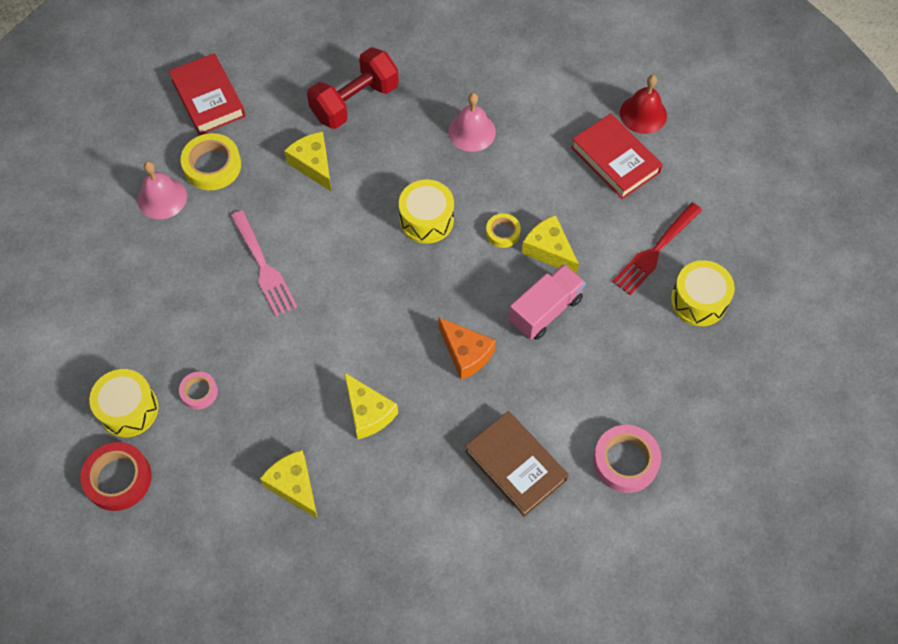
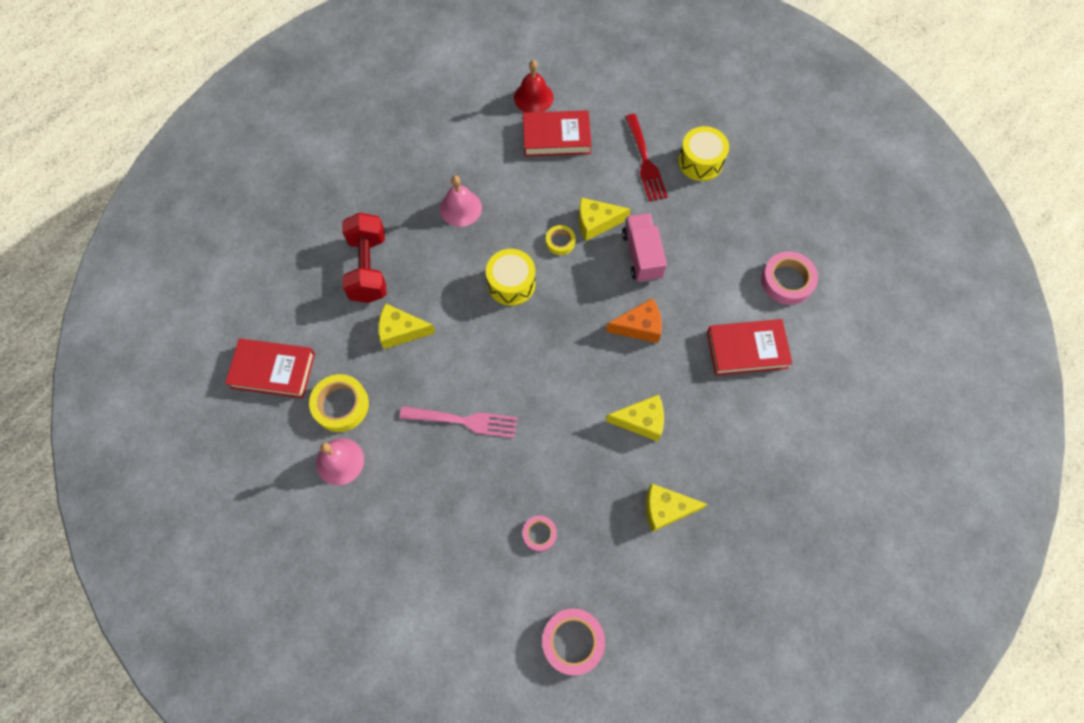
camera: 55 degrees left, 5 degrees up
red tape [80,442,152,511] -> pink tape [542,608,605,676]
yellow drum [89,369,158,437] -> none
brown book [465,411,569,517] -> red book [707,319,793,376]

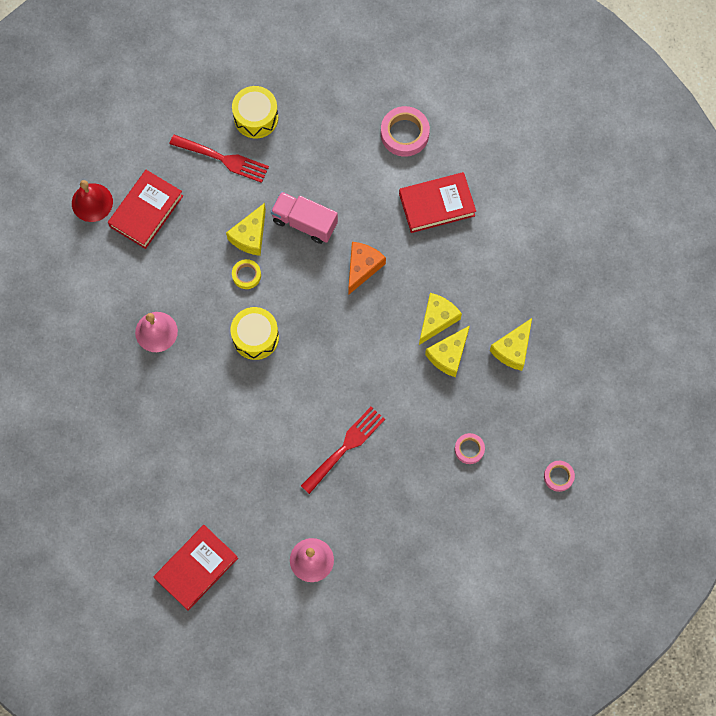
camera: 55 degrees left, 5 degrees up
yellow tape [309,374,369,432] -> none
red dumbbell [342,212,386,303] -> none
yellow cheese [378,303,435,349] -> yellow cheese moved to [425,325,470,377]
pink fork [400,406,518,438] -> red fork [301,407,385,494]
pink tape [542,608,605,676] -> pink tape [544,461,575,492], size x0.58
red book [707,319,793,376] -> red book turned 45 degrees clockwise [399,172,476,233]

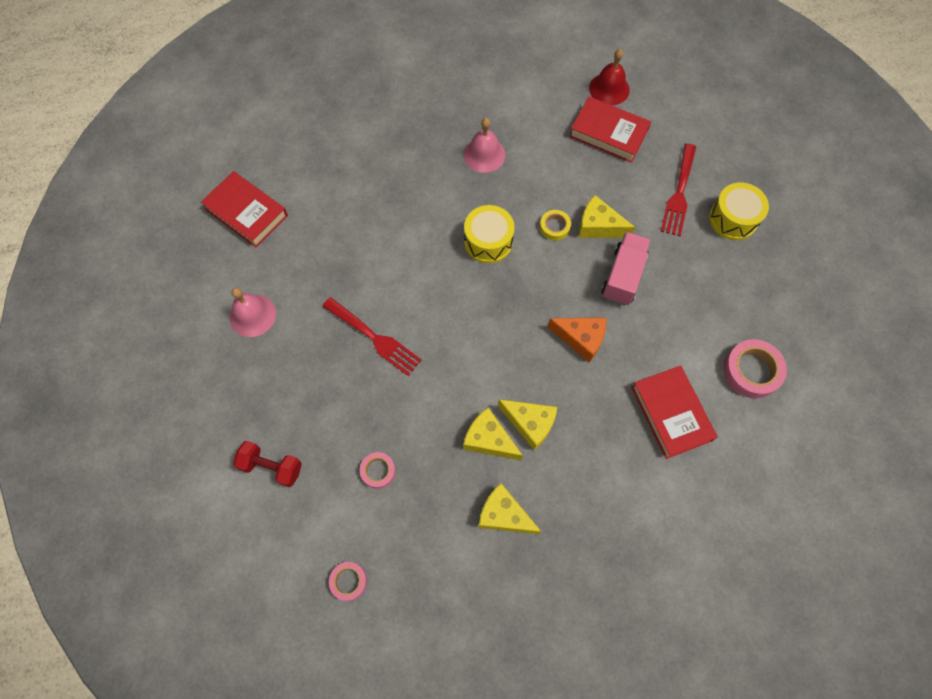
camera: 85 degrees right, 5 degrees down
none -> red dumbbell [233,441,302,487]

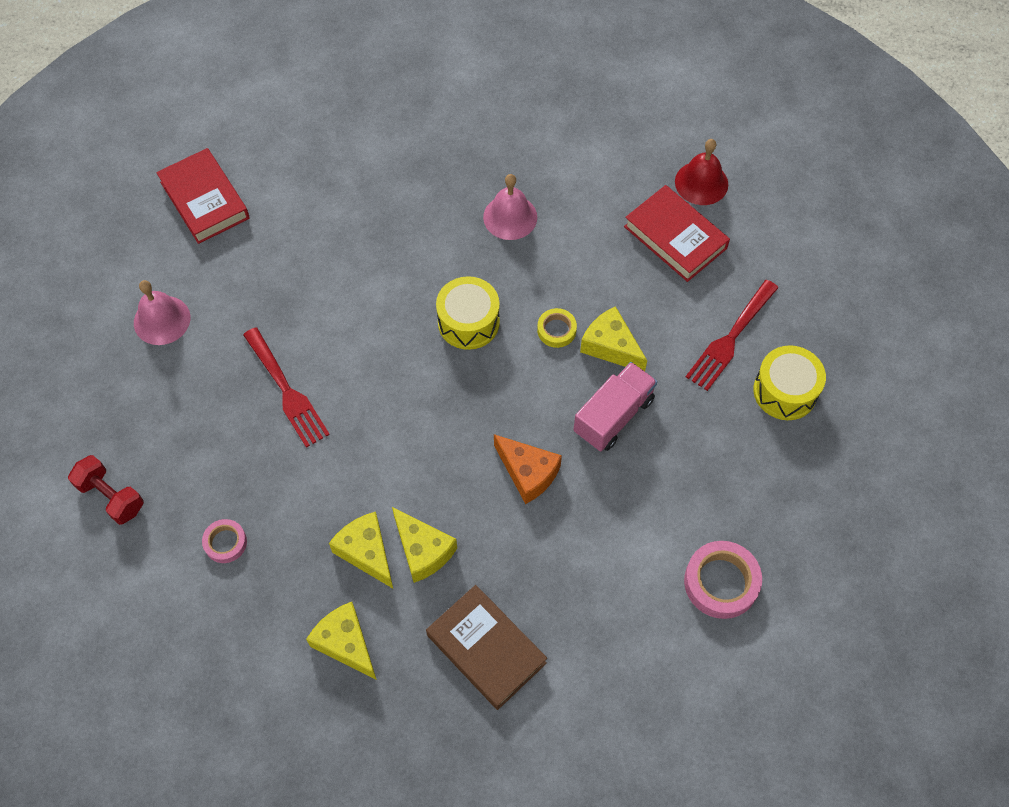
camera: 20 degrees right, 5 degrees down
pink tape [329,562,367,601] -> none
red book [631,365,718,459] -> none
none -> brown book [426,585,547,710]

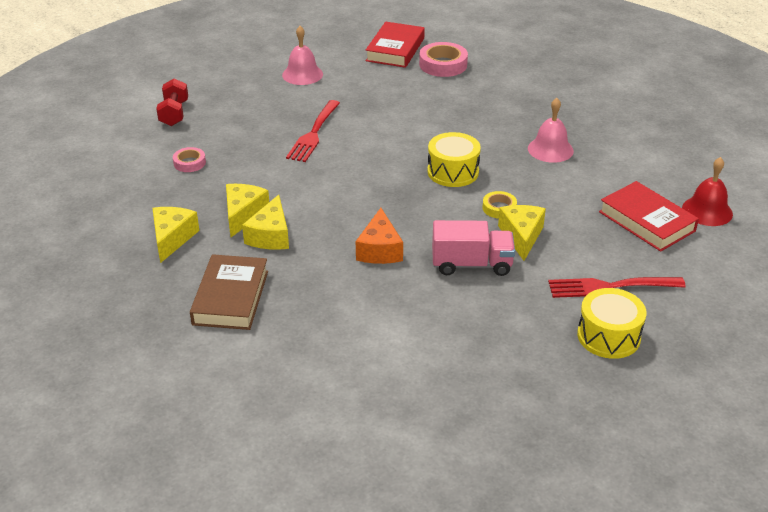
camera: 50 degrees right, 25 degrees down
red book [624,185,730,282] -> red book turned 45 degrees counterclockwise [599,181,699,252]
pink tape [684,541,762,619] -> pink tape moved to [419,42,468,77]

